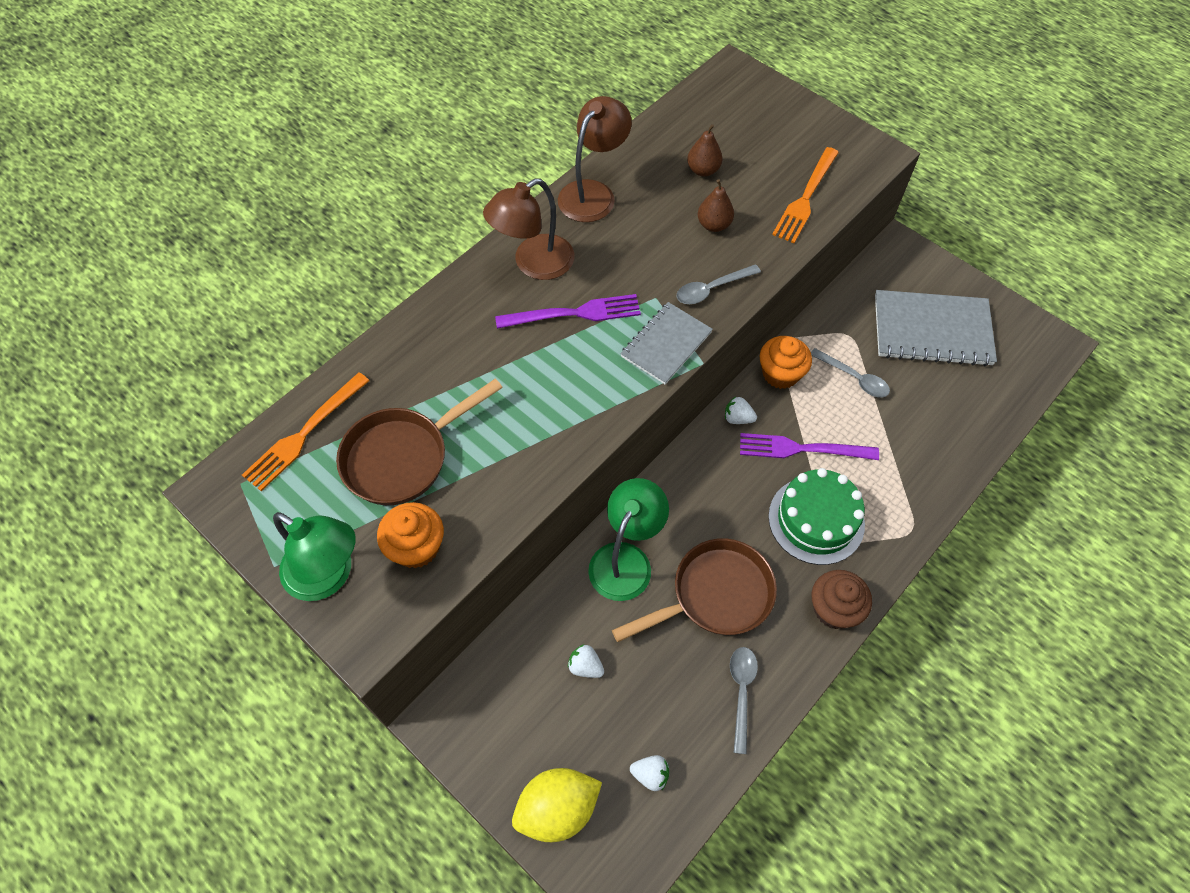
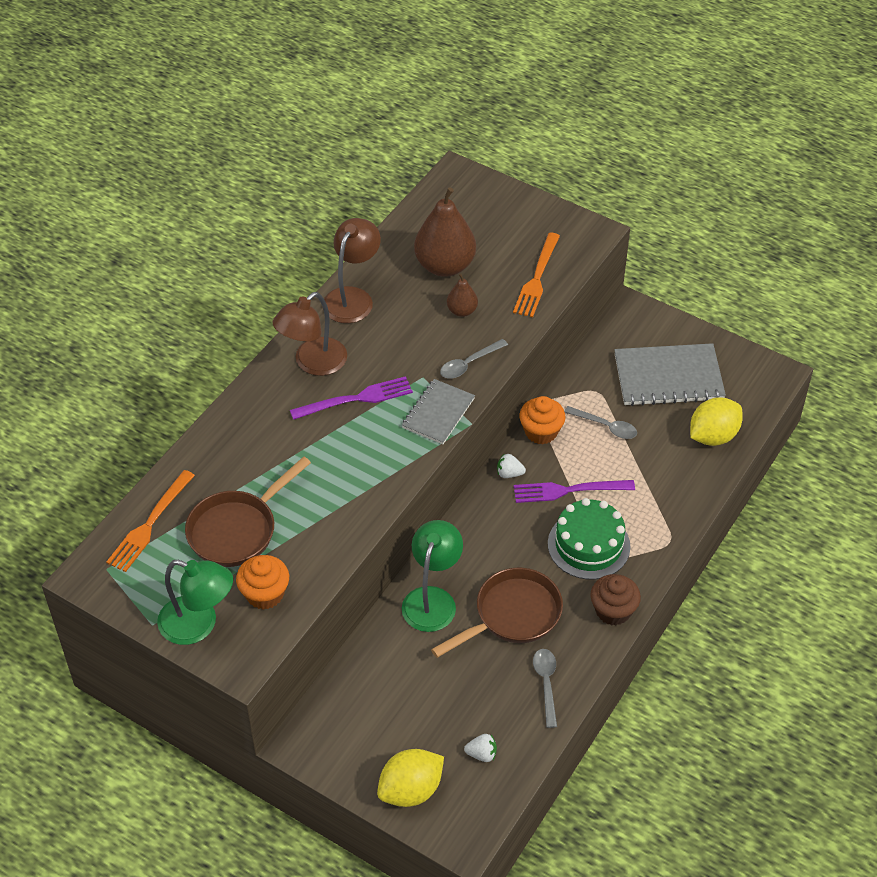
camera: 10 degrees left, 10 degrees down
white strawberry [568,644,604,678] -> none
brown pear [687,124,723,177] -> brown pear [414,187,476,277], size x2.01
none -> yellow lemon [690,397,743,446]

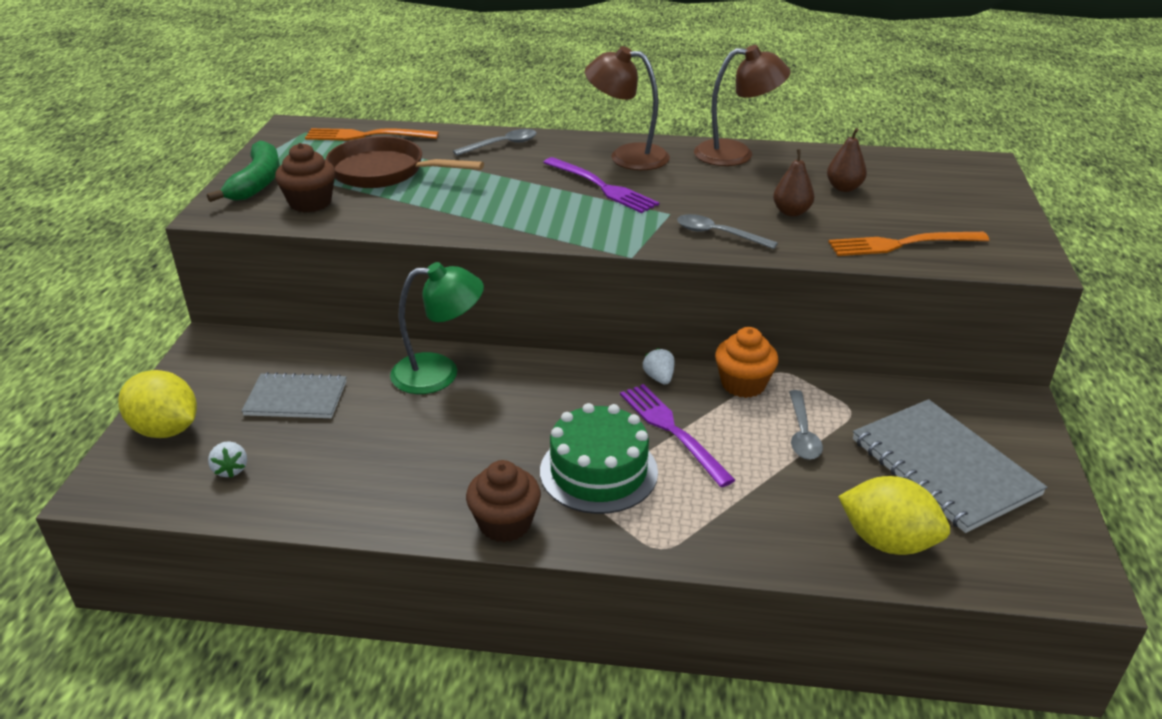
camera: 65 degrees right, 15 degrees down
green lamp [157,560,233,645] -> green banana [207,141,280,202]
orange cupcake [236,555,289,609] -> brown cupcake [275,143,335,212]
grey notebook [402,379,475,444] -> grey notebook moved to [242,372,346,418]
brown pear [414,187,476,277] -> brown pear [827,128,867,192], size x0.50
brown pan [431,568,563,658] -> none
grey spoon [533,649,557,728] -> grey spoon moved to [453,129,536,156]

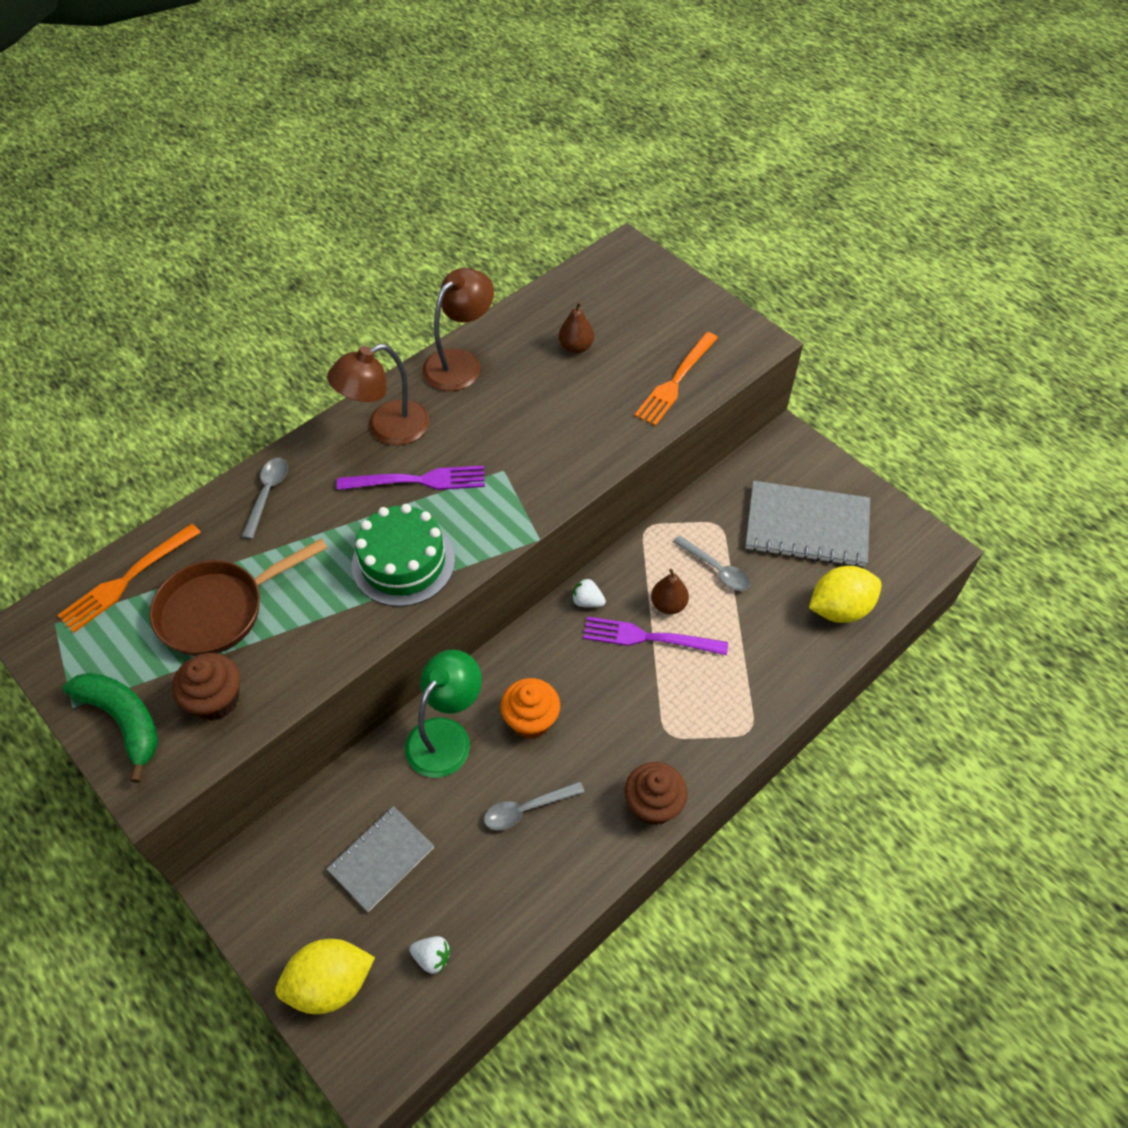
camera: 50 degrees left, 20 degrees up
green cake [540,403,658,514] -> green cake moved to [352,504,455,607]
grey spoon [677,214,778,249] -> grey spoon moved to [484,781,585,831]
orange cupcake [715,327,779,398] -> orange cupcake moved to [500,678,560,738]
brown pear [773,149,815,217] -> brown pear moved to [651,569,689,614]

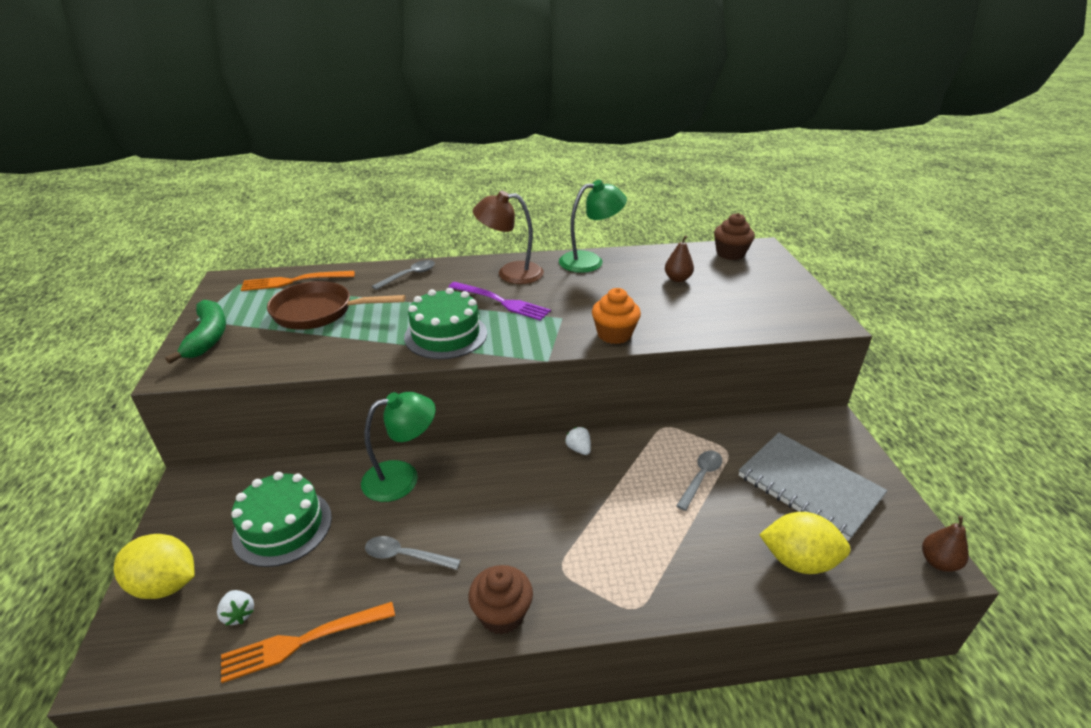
camera: 35 degrees right, 20 degrees down
brown cupcake [172,653,240,720] -> brown cupcake moved to [714,213,755,260]
grey notebook [327,806,434,912] -> green cake [231,472,332,567]
brown lamp [422,268,494,391] -> green lamp [559,180,627,273]
orange cupcake [500,678,560,738] -> orange cupcake moved to [592,288,641,344]
purple fork [583,617,728,655] -> none
orange fork [634,332,718,426] -> orange fork moved to [221,602,395,683]
brown pear [651,569,689,614] -> brown pear moved to [922,516,969,572]
grey spoon [673,535,750,591] -> grey spoon turned 135 degrees counterclockwise [676,451,722,511]

